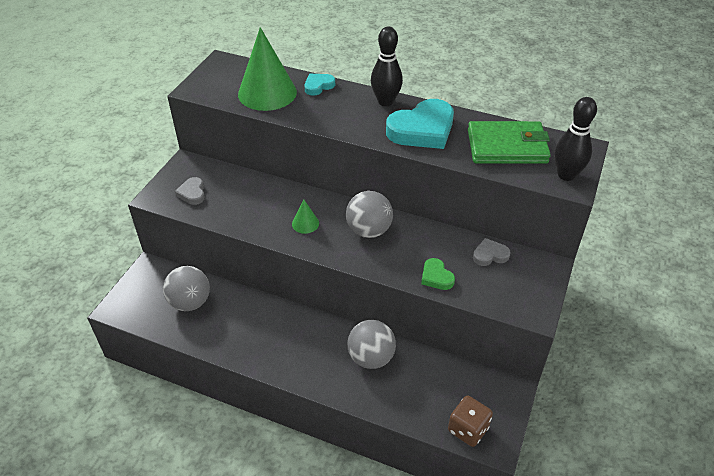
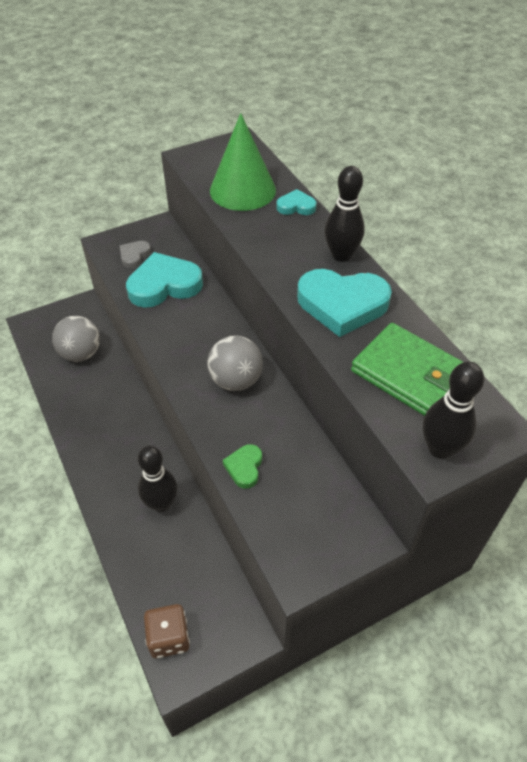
camera: 40 degrees right, 5 degrees up
green cone [292,199,319,234] -> none
grey ball [347,320,396,369] -> black bowling pin [138,446,177,512]
grey heart [473,238,511,266] -> none
none -> turquoise heart [126,252,203,308]

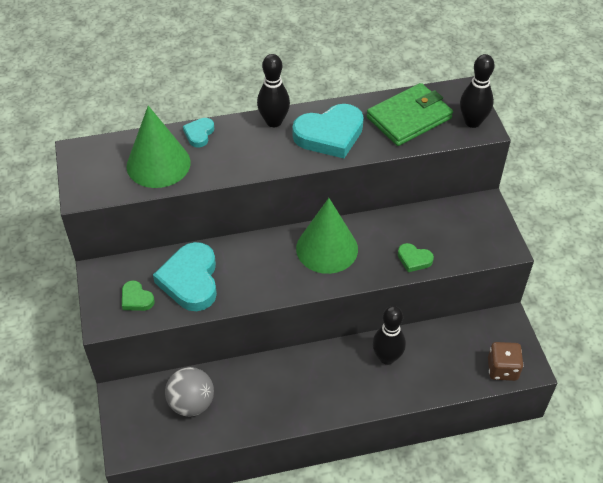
camera: 75 degrees left, 0 degrees up
grey heart [120,241,151,268] -> green heart [122,280,155,311]
grey ball [207,336,263,391] -> green cone [296,198,358,274]
turquoise heart [297,269,392,337] -> turquoise heart turned 45 degrees clockwise [292,104,364,158]

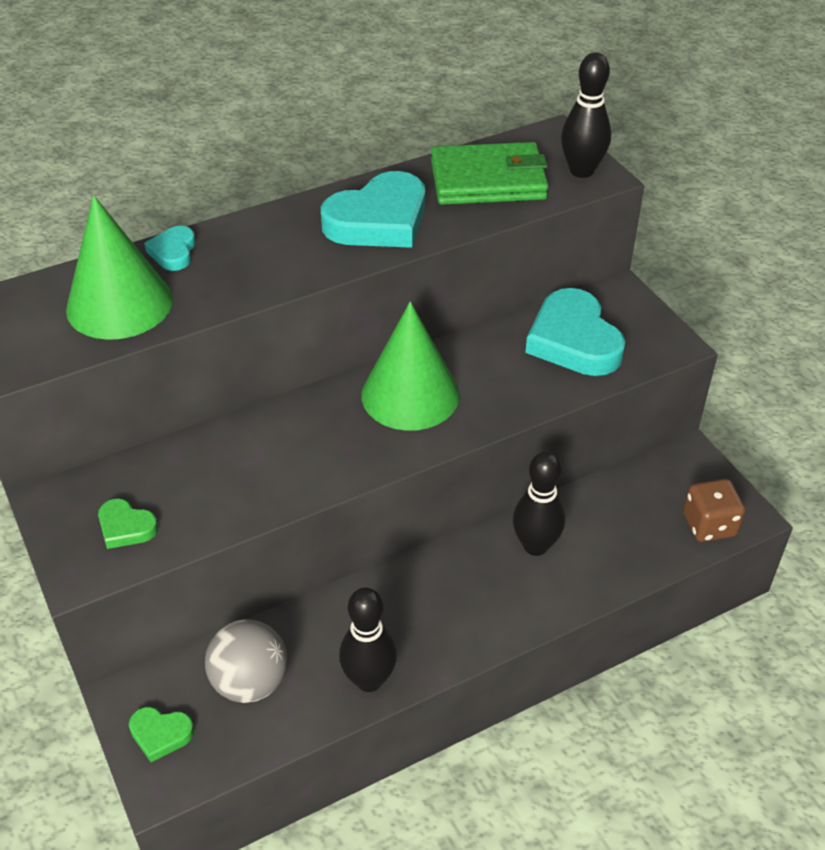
camera: 15 degrees left, 5 degrees down
turquoise heart [153,242,217,311] -> turquoise heart moved to [525,288,626,376]
black bowling pin [257,54,290,127] -> black bowling pin moved to [339,588,397,692]
green wallet [367,83,453,146] -> green wallet turned 45 degrees clockwise [431,142,549,205]
green heart [398,243,434,272] -> green heart moved to [129,707,194,762]

